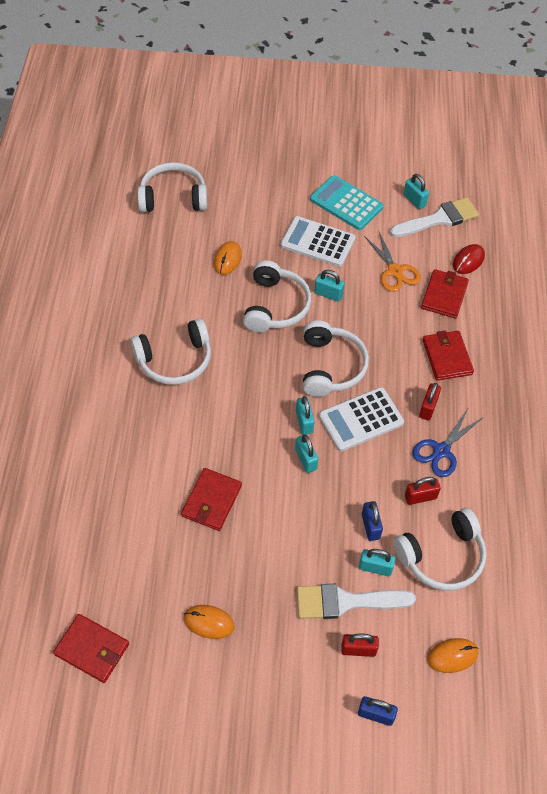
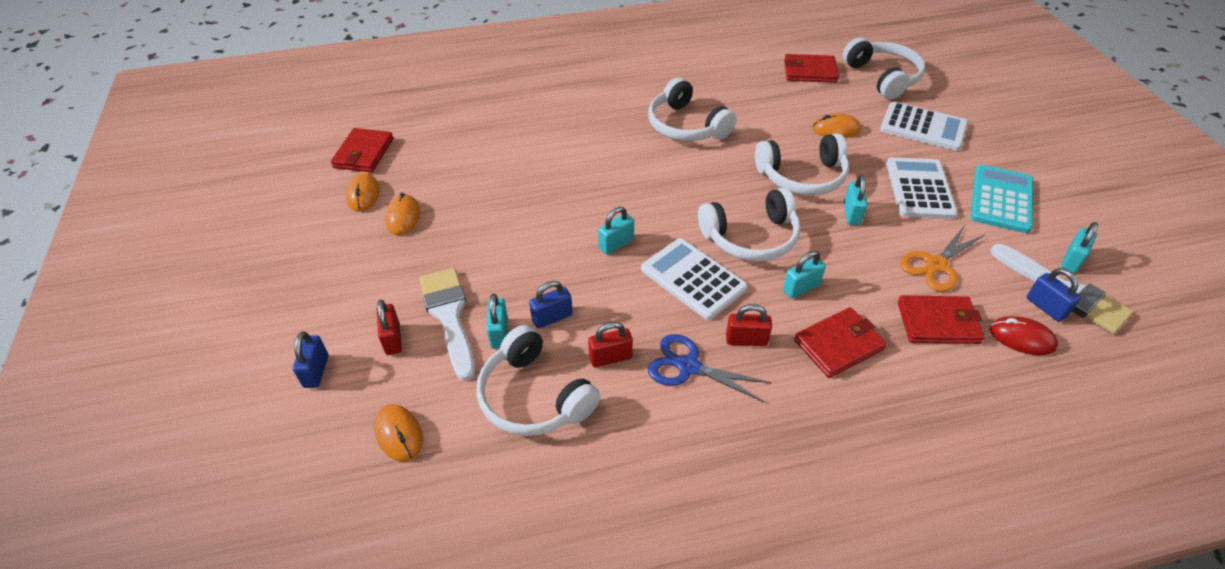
camera: 75 degrees right, 10 degrees down
red wallet [181,468,242,531] -> red wallet moved to [784,54,839,83]
turquoise padlock [296,396,315,435] -> turquoise padlock moved to [783,251,826,298]
red padlock [405,477,441,505] -> red padlock turned 75 degrees counterclockwise [588,322,633,367]
none -> orange mouse [346,173,380,212]
none -> white calculator [880,102,968,151]
none -> blue padlock [1027,268,1081,322]

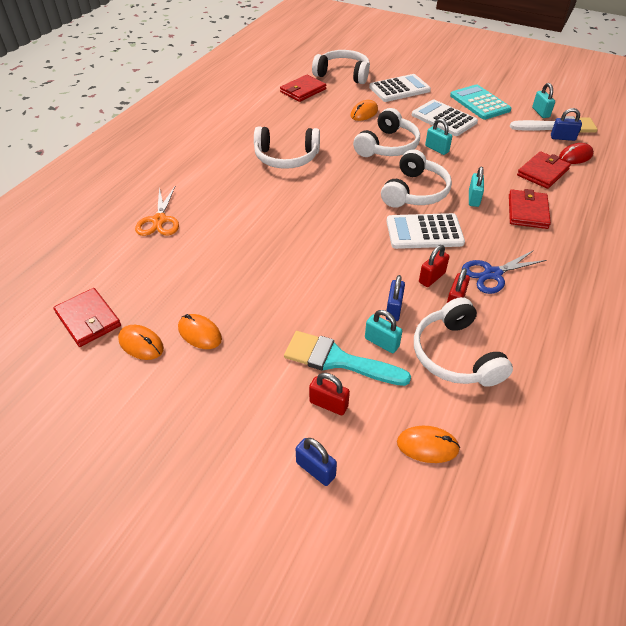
camera: 50 degrees left, 0 degrees up
white brush [419,268,475,381] -> turquoise brush [284,331,411,386]
white headphones [476,325,600,436] -> white headphones turned 75 degrees clockwise [414,297,513,387]
turquoise padlock [598,207,634,255] -> none
red padlock [726,304,772,346] -> red padlock moved to [419,245,449,287]
orange scissors [900,225,986,292] -> orange scissors moved to [135,187,179,236]

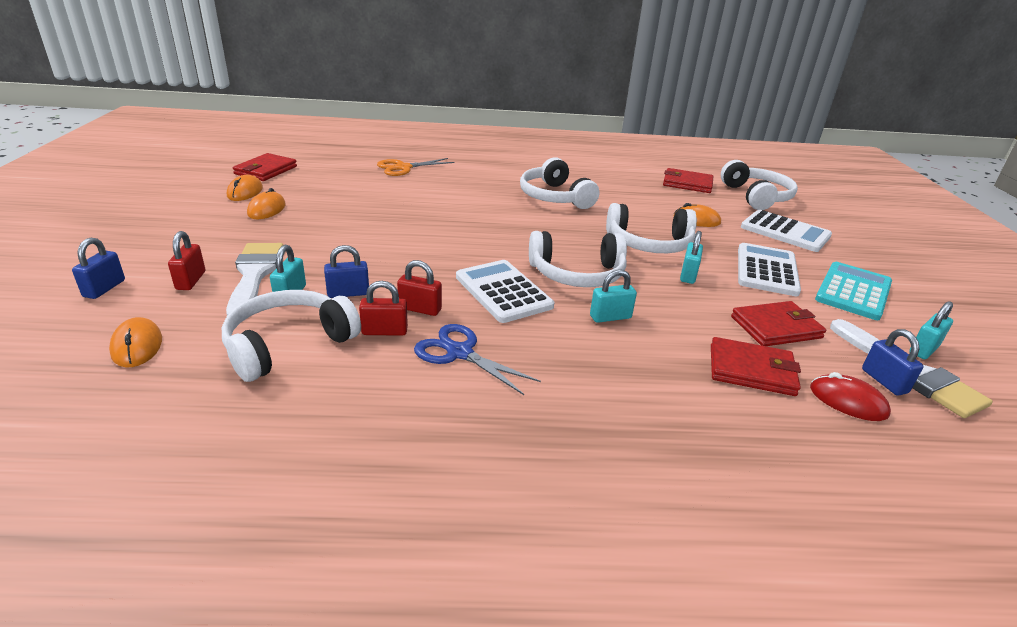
camera: 60 degrees right, 15 degrees down
turquoise brush [284,331,411,386] -> white brush [226,243,283,315]
red wallet [509,189,551,229] -> red wallet moved to [731,301,826,346]

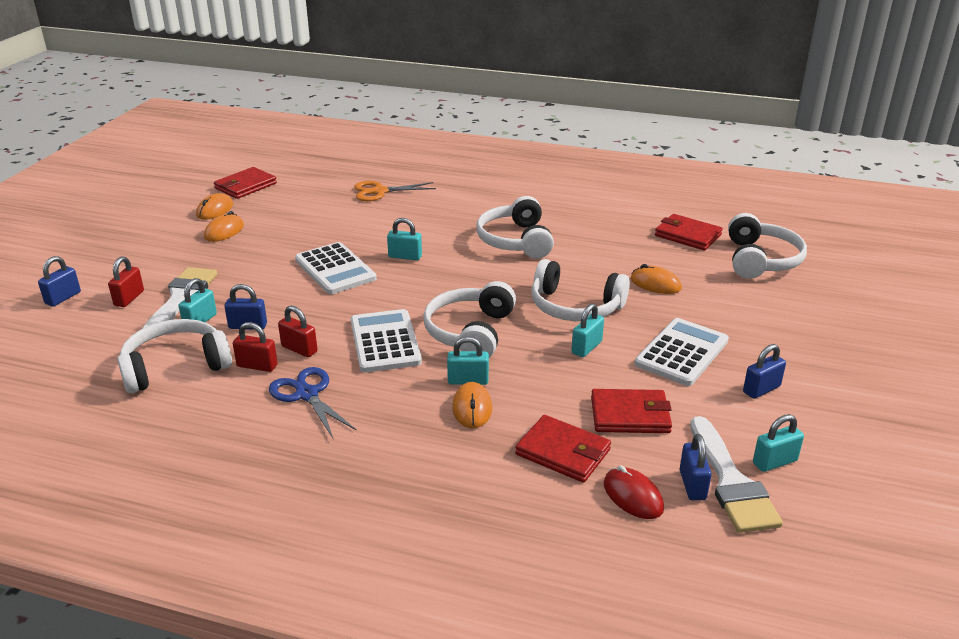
camera: 20 degrees right, 0 degrees up
orange mouse [109,317,162,367] -> orange mouse moved to [452,382,492,428]
white headphones [529,231,627,287] -> white headphones turned 90 degrees clockwise [423,281,516,358]
white calculator [741,210,832,252] -> white calculator moved to [295,242,377,294]
turquoise calculator [815,262,892,320] -> blue padlock [743,344,786,399]
none -> turquoise padlock [387,218,422,260]

